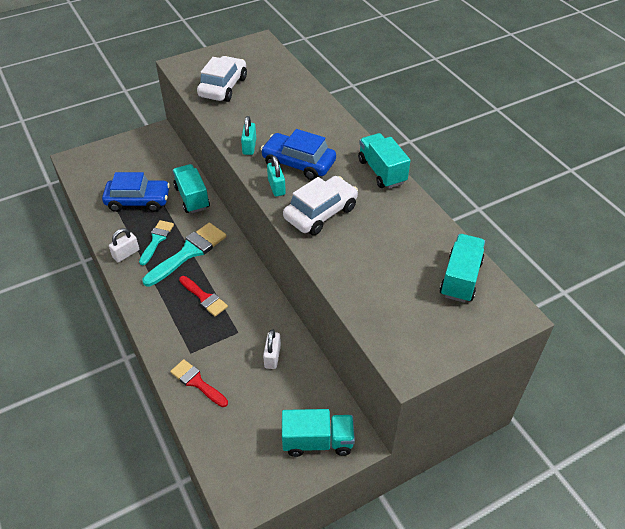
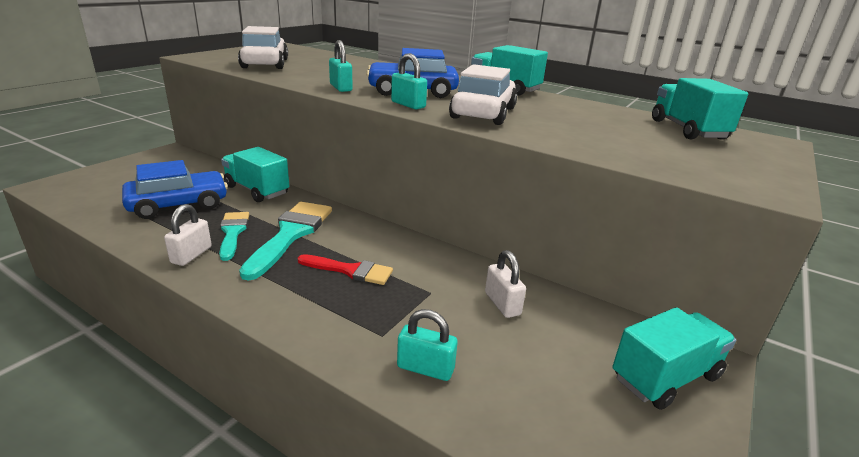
camera: 30 degrees left, 20 degrees down
red brush [170,359,228,407] -> turquoise padlock [397,309,458,381]

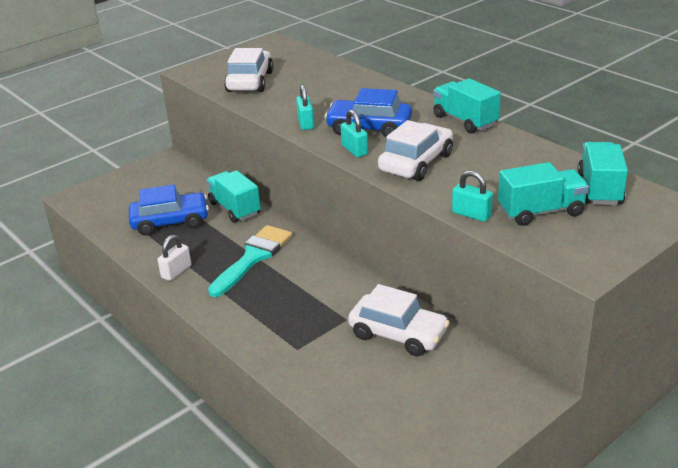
camera: 20 degrees right, 5 degrees up
turquoise brush [219,212,249,261] -> none
red brush [298,254,393,285] -> none
turquoise padlock [397,309,458,381] -> turquoise padlock moved to [452,170,493,222]
white padlock [485,250,526,318] -> white car [348,284,450,357]
turquoise truck [612,307,736,410] -> turquoise truck moved to [498,162,589,226]

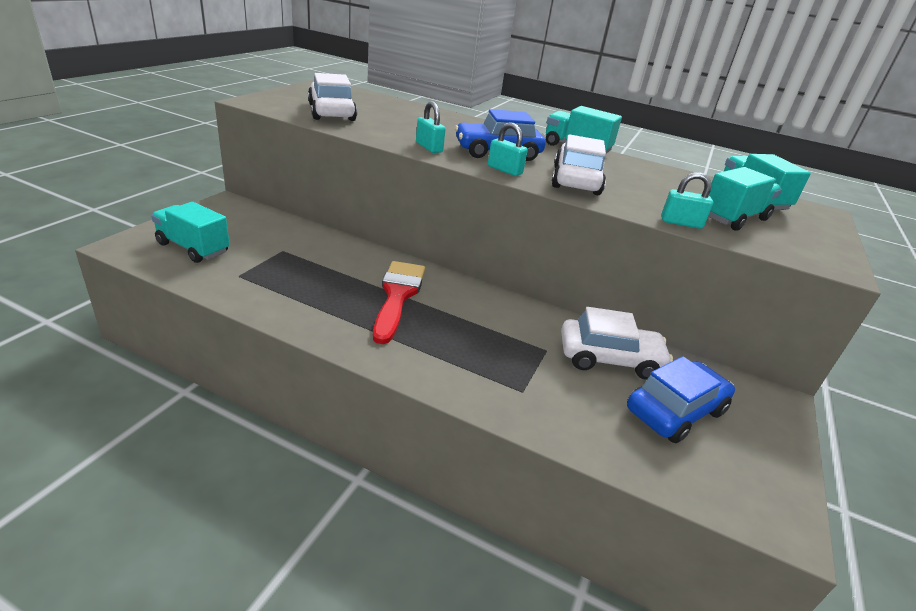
camera: 30 degrees left, 0 degrees up
blue car [129,185,209,236] -> blue car moved to [627,356,735,443]
white padlock [158,235,192,281] -> none
turquoise truck [206,170,261,223] -> turquoise truck moved to [151,202,230,263]
turquoise brush [208,225,292,297] -> red brush [373,261,425,344]

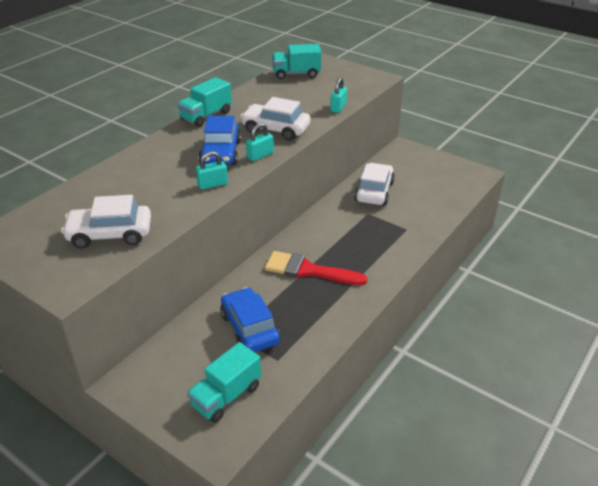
camera: 75 degrees left, 5 degrees up
blue car [627,356,735,443] -> blue car moved to [220,287,280,352]
turquoise truck [708,167,782,231] -> none

